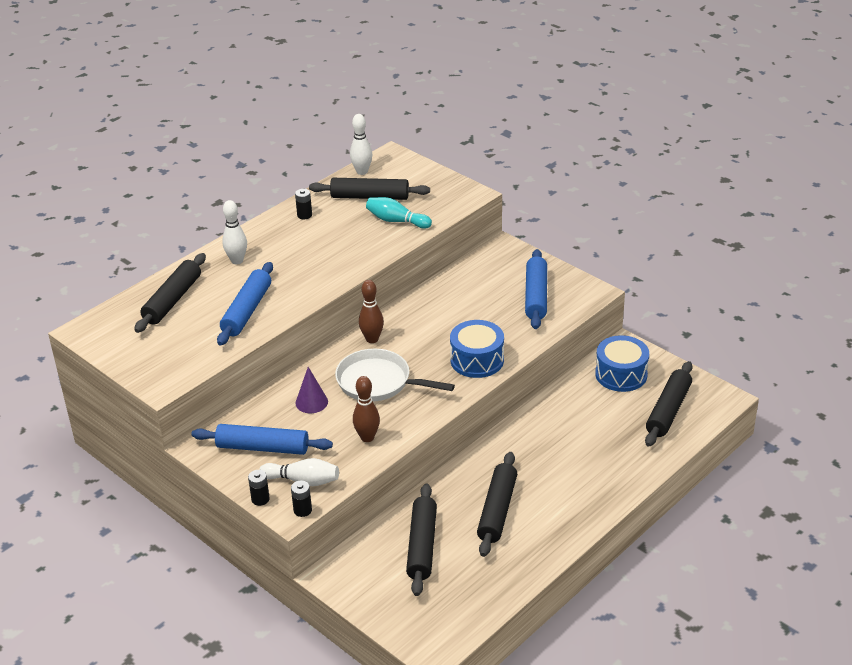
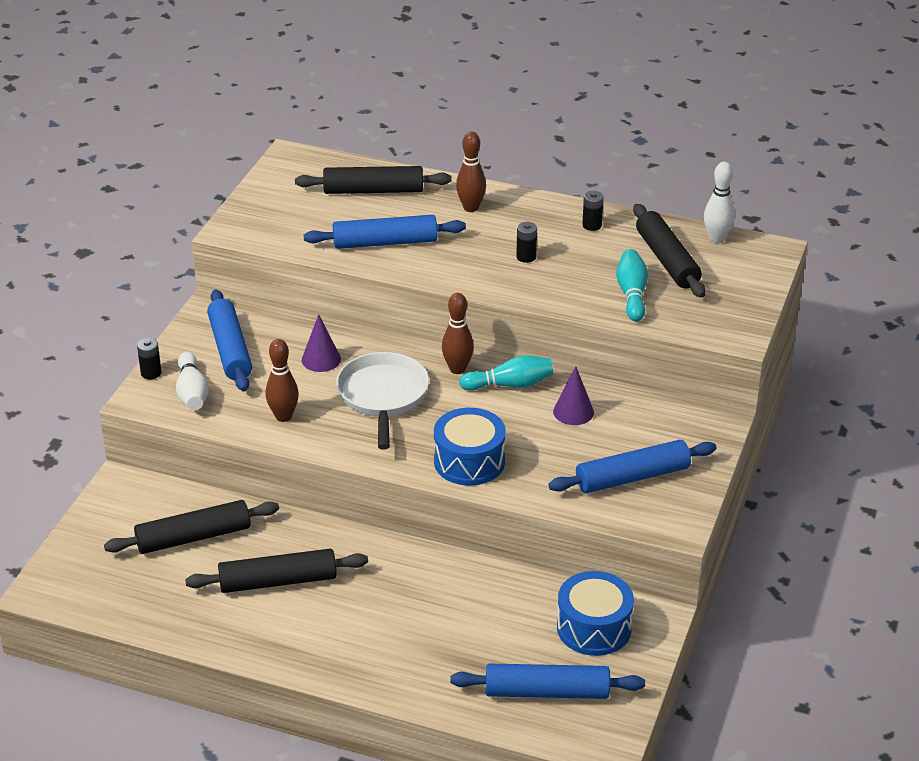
camera: 65 degrees right, 0 degrees up
white bowling pin [222,200,247,264] -> brown bowling pin [456,131,486,212]
black battery [291,481,312,517] -> black battery moved to [516,222,537,263]
black rolling pin [645,361,693,447] -> blue rolling pin [450,664,645,699]
none -> turquoise bowling pin [459,355,554,391]
none -> purple cone [553,366,594,425]

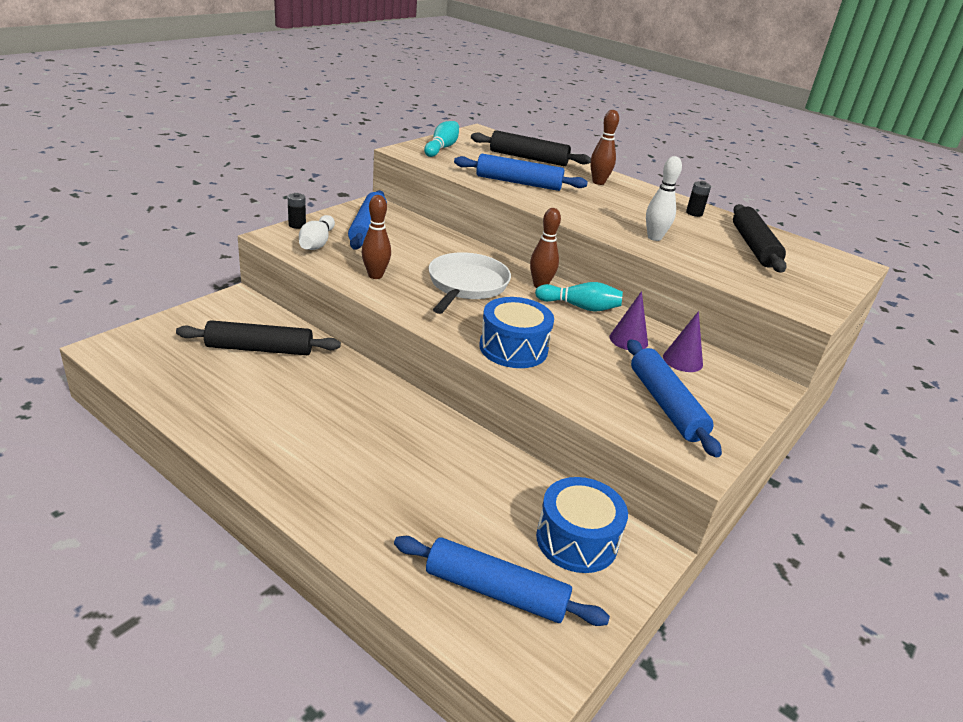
camera: 15 degrees right, 5 degrees down
black rolling pin [185,549,368,593] -> none
purple cone [302,314,341,372] -> purple cone moved to [663,311,703,372]
black battery [516,222,537,263] -> none
blue rolling pin [548,440,717,493] -> blue rolling pin turned 75 degrees clockwise [627,339,722,457]
turquoise bowling pin [616,249,648,321] -> turquoise bowling pin moved to [424,121,459,157]
white bowling pin [704,162,735,243] -> white bowling pin moved to [646,156,682,241]

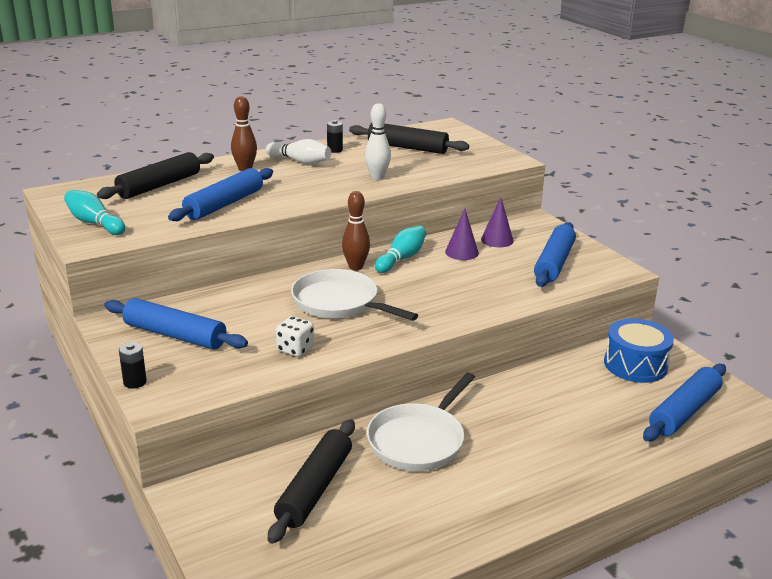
camera: 65 degrees left, 5 degrees down
white bowling pin [299,215,335,250] -> white bowling pin moved to [266,139,331,164]
brown bowling pin [361,195,391,279] -> white dice [276,316,314,357]
blue drum [479,297,554,368] -> none
blue rolling pin [627,339,722,457] -> blue rolling pin turned 75 degrees counterclockwise [534,222,576,287]
none -> white pan [367,372,475,471]

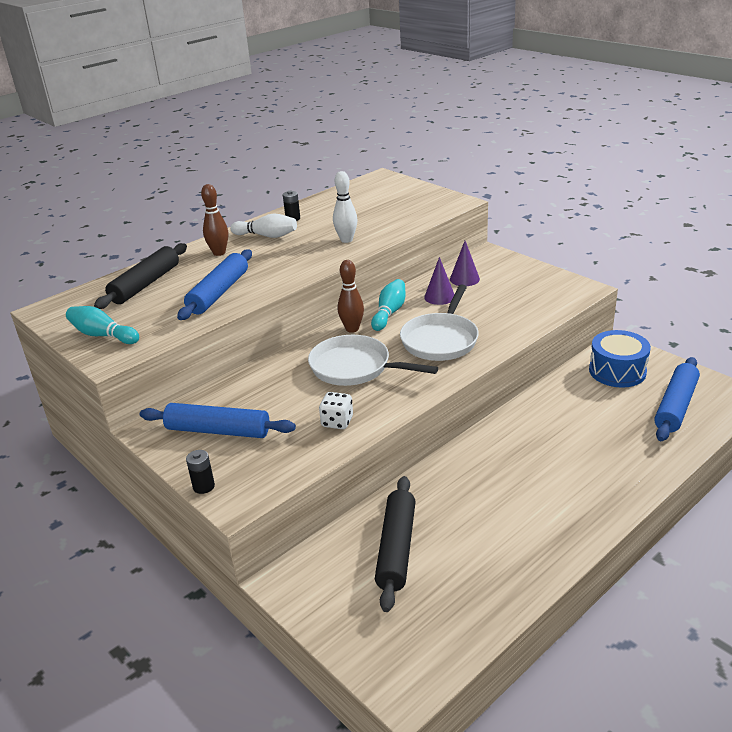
camera: 10 degrees left, 5 degrees up
black rolling pin [349,123,469,154] -> none
white pan [367,372,475,471] -> white pan moved to [400,285,479,361]
blue rolling pin [534,222,576,287] -> none

